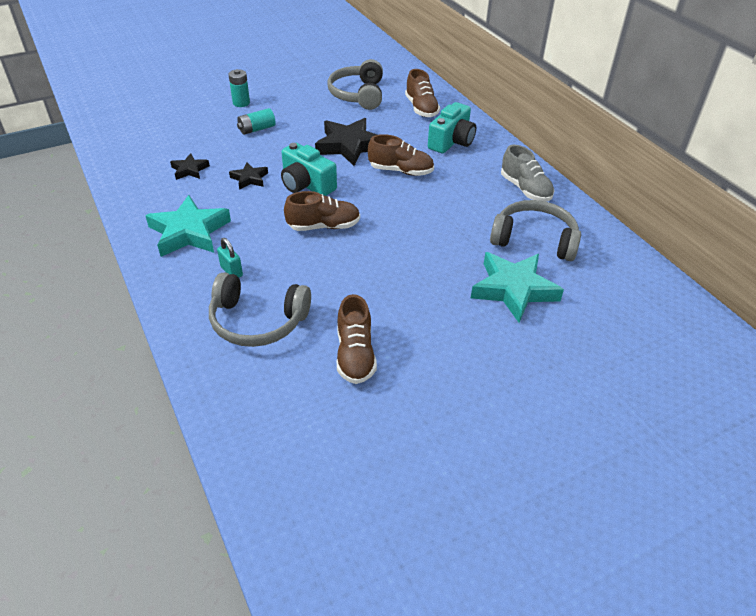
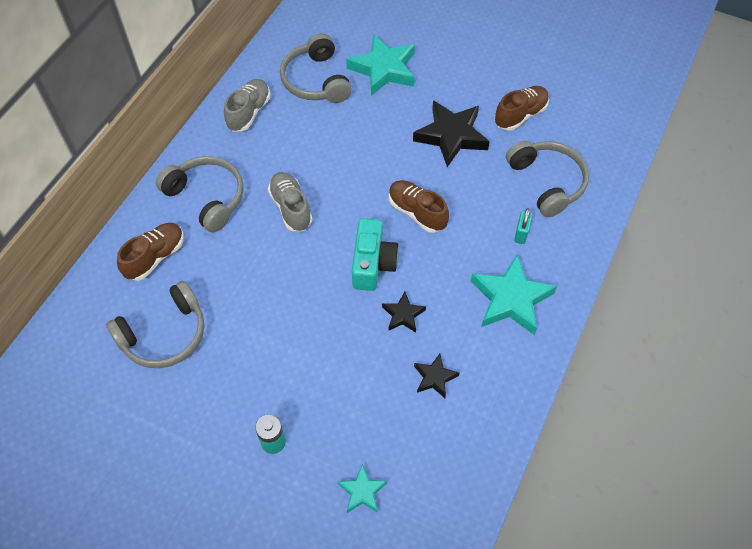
camera: 125 degrees left, 15 degrees up
turquoise battery [237,108,276,135] -> none
black star [315,118,378,166] -> black star moved to [413,100,490,167]
brown shoe [368,134,434,176] -> grey shoe [268,172,312,231]
turquoise camera [428,102,476,153] -> grey headphones [156,156,244,233]
none -> turquoise star [338,464,387,513]

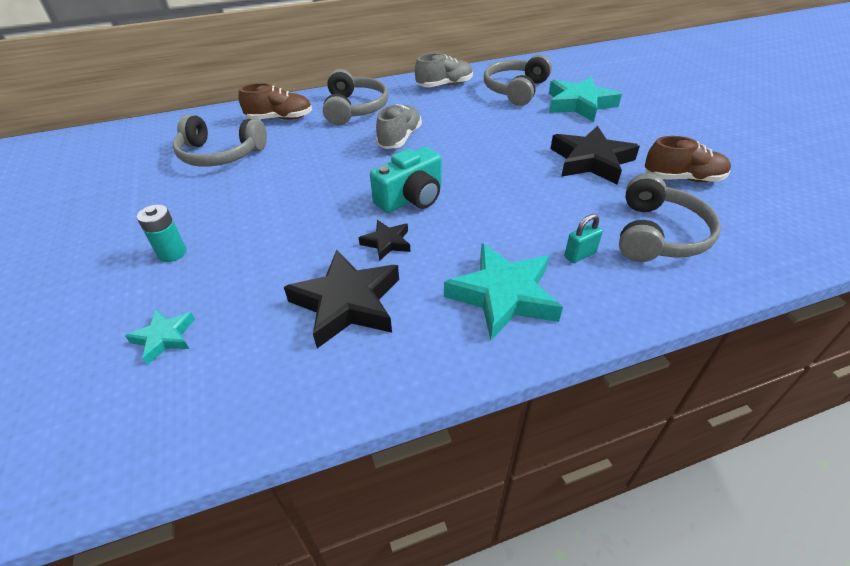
camera: 45 degrees right, 15 degrees down
brown shoe [389,180,449,233] -> none
black star [414,354,459,398] -> black star [284,249,399,348], size x1.94

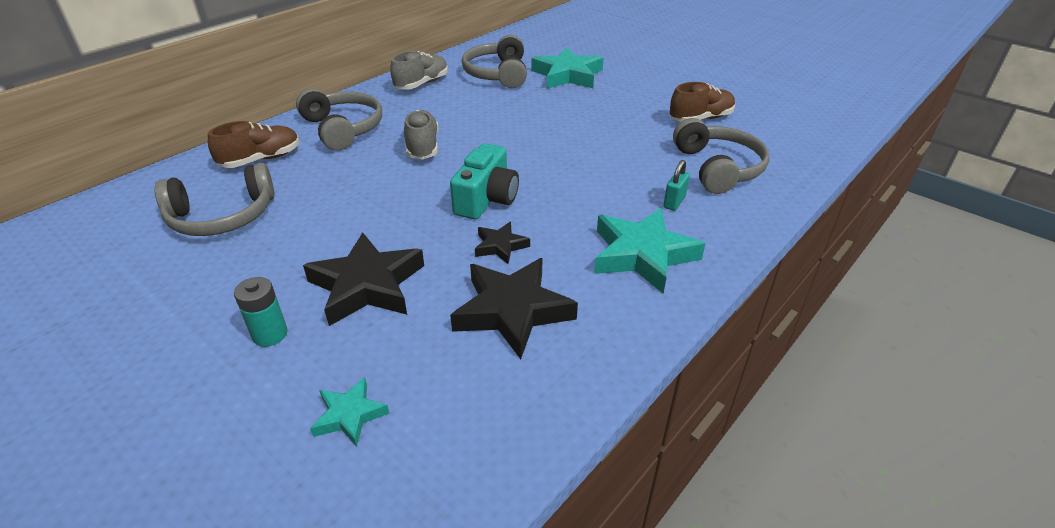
camera: 30 degrees left, 5 degrees down
black star [550,126,640,185] -> black star moved to [303,232,424,326]

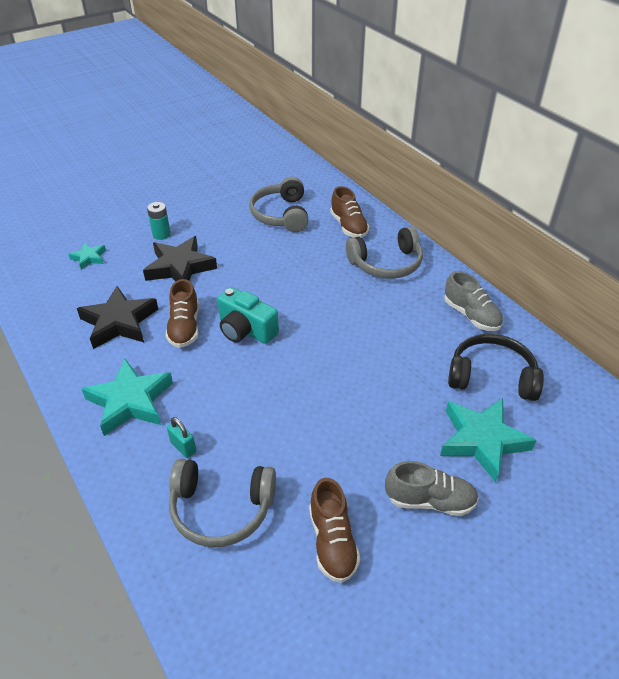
camera: 105 degrees right, 5 degrees up
grey shoe [404,110,438,160] -> grey shoe moved to [385,461,479,516]
grey headphones [462,35,527,88] -> black headphones [448,334,544,401]
black star [475,222,530,264] -> brown shoe [166,279,199,348]

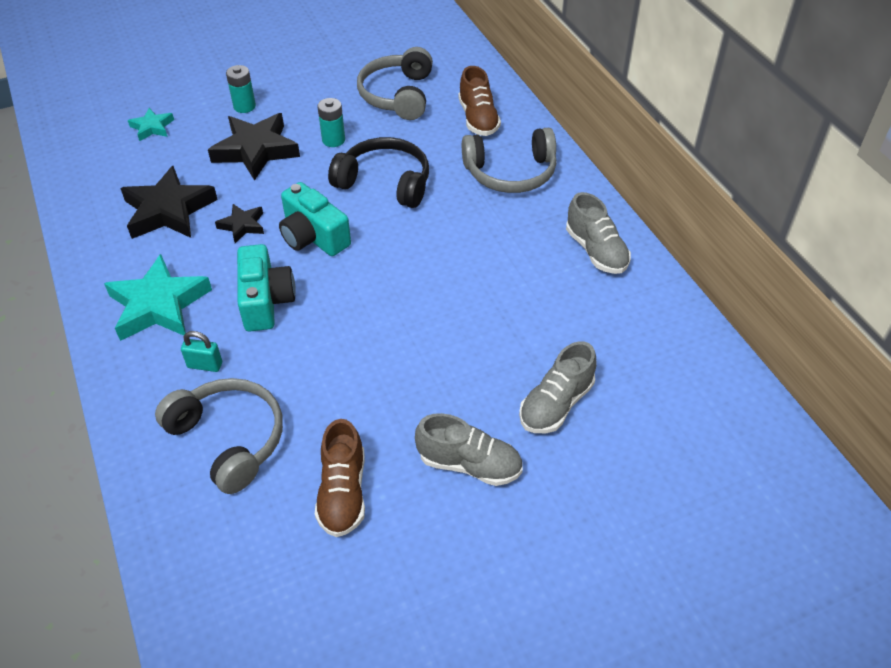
camera: 10 degrees right, 5 degrees up
brown shoe [166,279,199,348] -> black star [215,204,264,243]
turquoise padlock [167,417,196,458] -> turquoise padlock turned 45 degrees counterclockwise [181,331,222,372]
grey headphones [169,459,276,547] -> grey headphones turned 150 degrees counterclockwise [155,378,283,494]
turquoise star [440,398,536,482] -> grey shoe [519,341,596,433]
black headphones [448,334,544,401] -> black headphones moved to [328,137,429,208]
none -> turquoise camera [237,244,296,331]
none -> turquoise battery [317,98,345,147]

